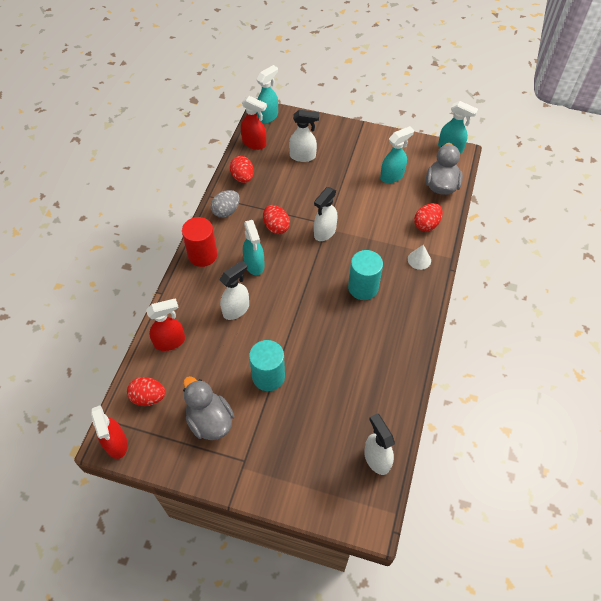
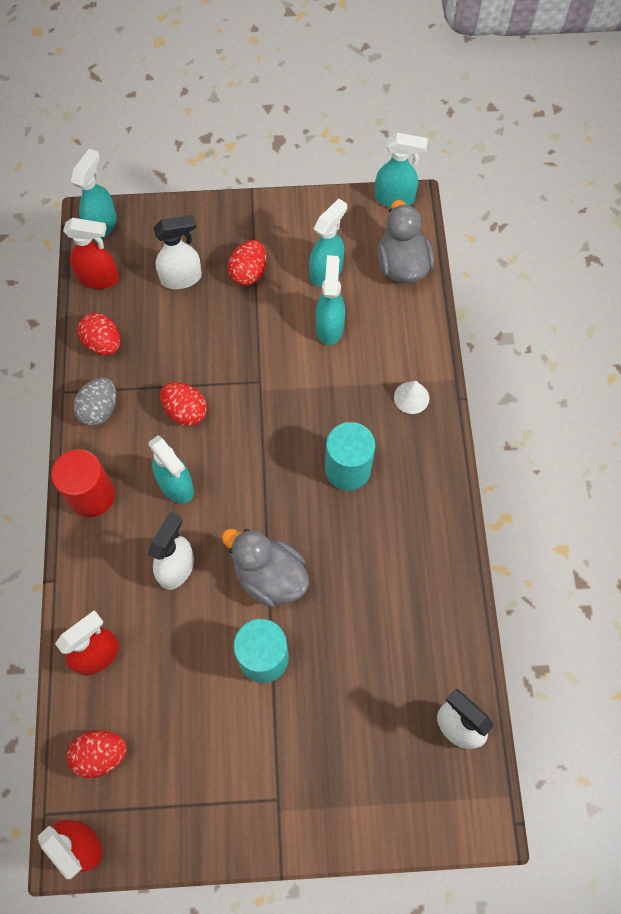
camera: 20 degrees left, 10 degrees up
grey duck [183,376,234,440] -> grey duck moved to [222,529,309,607]
white spray bottle [314,187,337,241] -> none
red egg [414,203,443,231] -> red egg moved to [228,240,267,286]
none -> turquoise spray bottle [316,255,345,345]

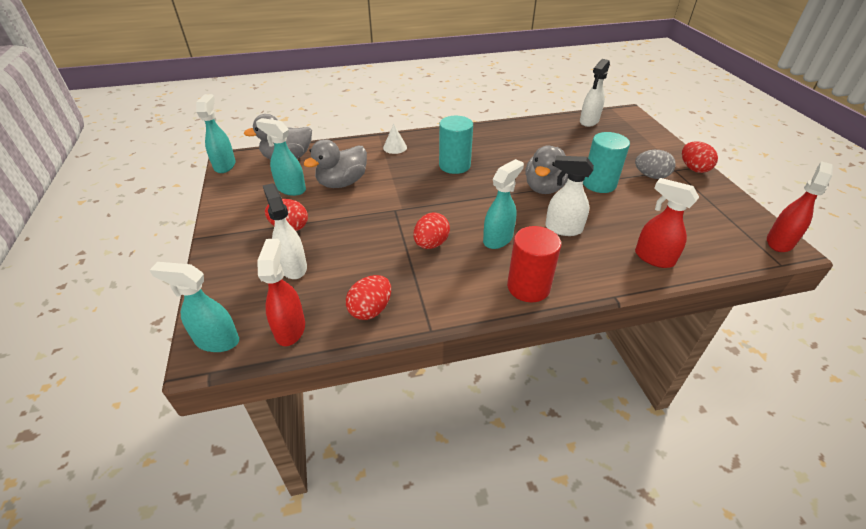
camera: 100 degrees left, 25 degrees down
red egg [67,730,127,778] -> red egg moved to [682,141,718,173]
grey egg [73,377,116,426] -> grey egg moved to [635,150,676,179]
turquoise spray bottle [316,255,345,345] -> grey duck [303,139,367,188]

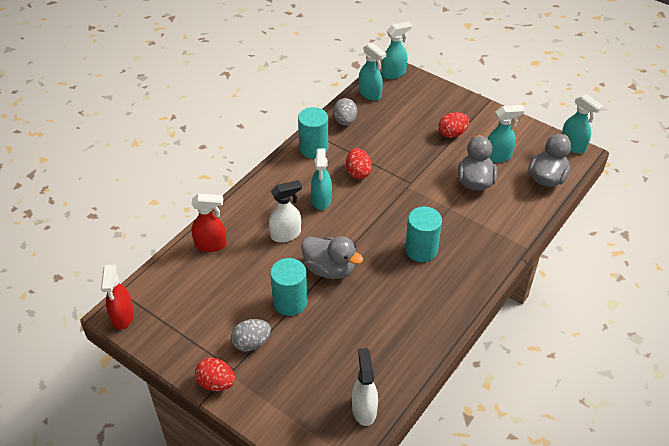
camera: 140 degrees right, 5 degrees up
red spray bottle [257,239,305,346] -> turquoise spray bottle [359,43,386,101]
white spray bottle [263,183,307,279] -> none
red egg [346,275,391,320] -> grey egg [333,98,357,125]
white cone [383,124,407,154] -> none
red cylinder [507,226,561,302] -> none
grey duck [525,146,568,194] -> grey duck turned 135 degrees clockwise [301,236,363,279]
none -> turquoise cylinder [298,107,328,158]

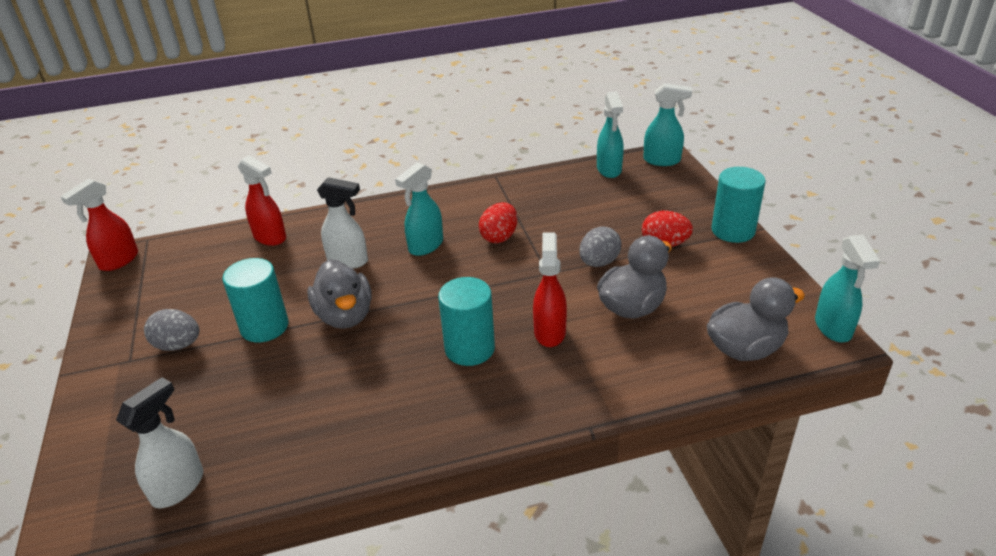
camera: 40 degrees right, 10 degrees down
red egg [195,358,235,391] -> none
turquoise cylinder [298,107,328,158] -> turquoise cylinder moved to [712,167,766,243]
grey egg [333,98,357,125] -> grey egg moved to [579,226,621,267]
turquoise spray bottle [487,105,525,163] -> none
none -> red spray bottle [533,232,567,347]

